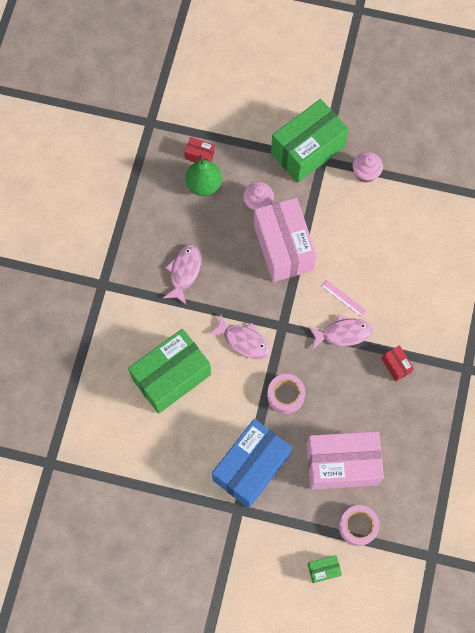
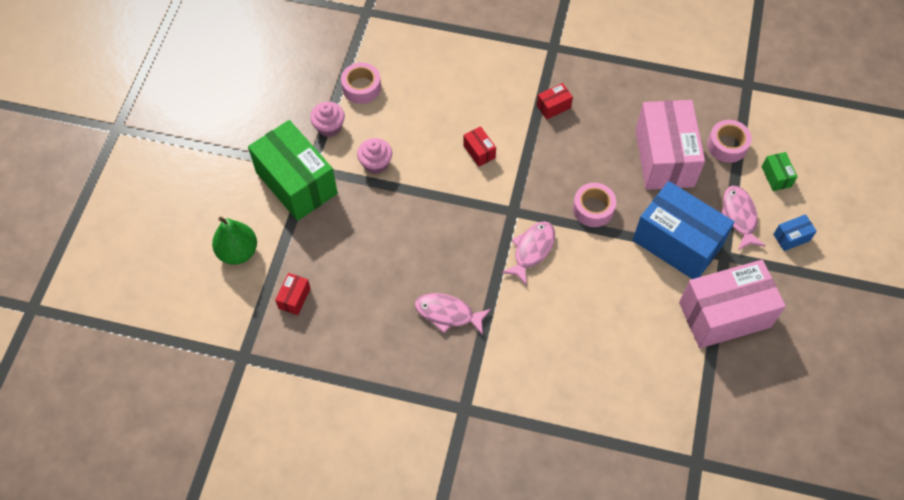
camera: 90 degrees left, 10 degrees down
green box [128,329,211,414] -> none
green pear [185,155,222,196] -> green pear moved to [212,217,257,265]
pink cupcake [243,182,274,211] -> pink cupcake moved to [357,138,392,174]
pink box [254,198,317,282] -> pink box moved to [679,260,786,348]
pink fish [308,314,373,350] -> pink fish moved to [722,186,766,250]
pink ruler [321,280,367,317] -> red box [463,126,496,167]
none -> pink tape [341,63,381,104]
none -> blue box [773,214,817,251]

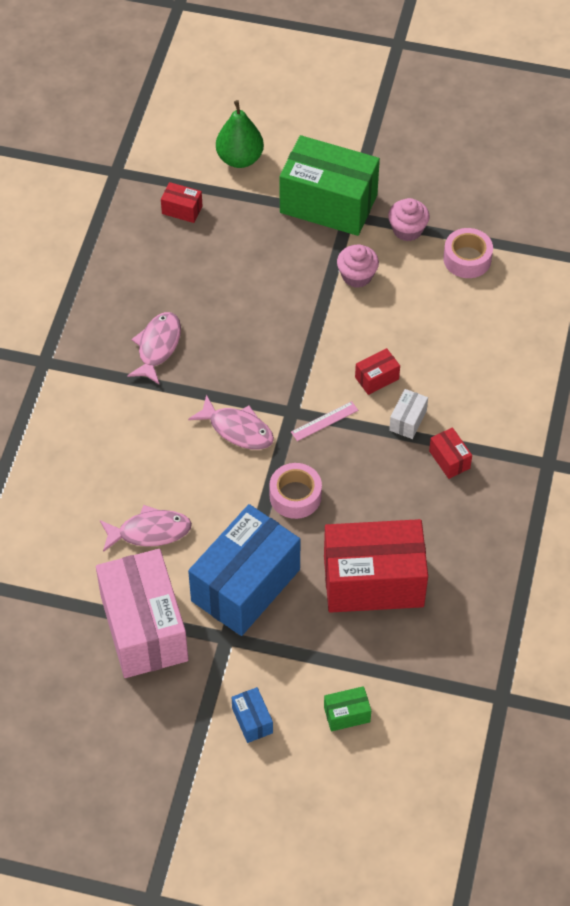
camera: 90 degrees right, 5 degrees down
green box [248,120,338,221] -> green box turned 60 degrees clockwise [280,135,380,236]
pink box [635,100,705,190] -> red box [324,519,428,613]
pink tape [707,120,752,163] -> none
pink fish [722,186,766,250] -> pink fish moved to [100,505,192,552]
none -> pink ruler [291,401,358,441]
none -> white box [389,389,428,439]

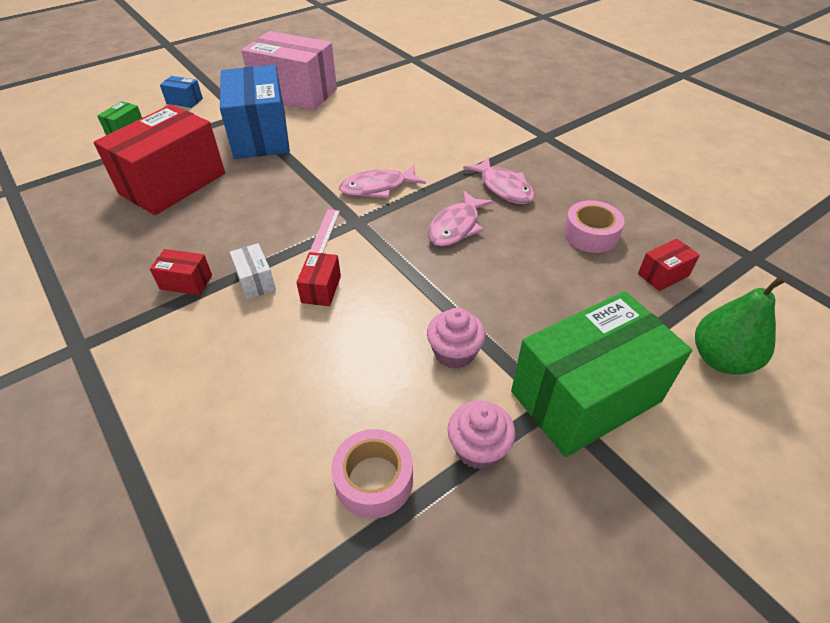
camera: 130 degrees right, 10 degrees down
pink fish [100,505,192,552] -> pink fish moved to [428,191,494,247]
pink tape [269,463,322,519] -> pink tape moved to [564,201,624,253]

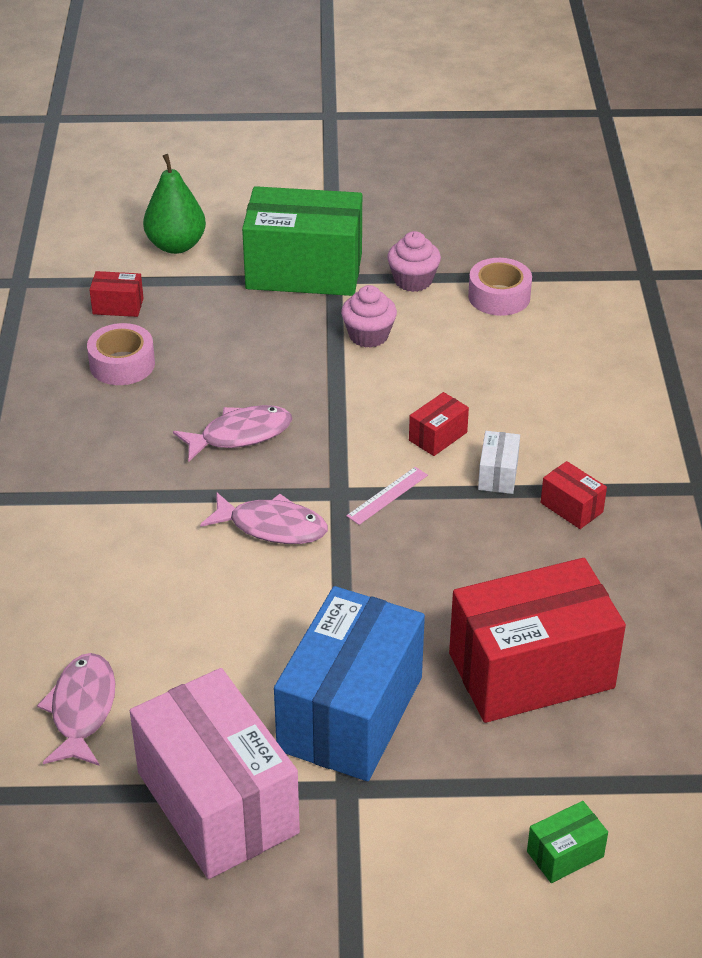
camera: 145 degrees left, 5 degrees down
blue box [160,76,203,108] -> none
pink fish [463,156,535,204] -> pink fish moved to [37,653,115,766]

